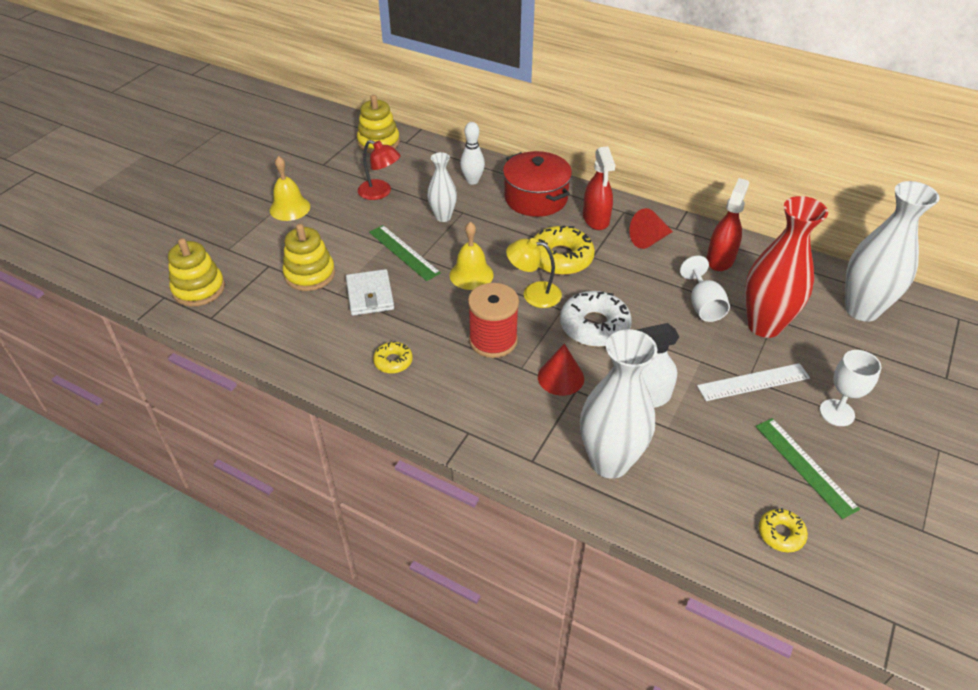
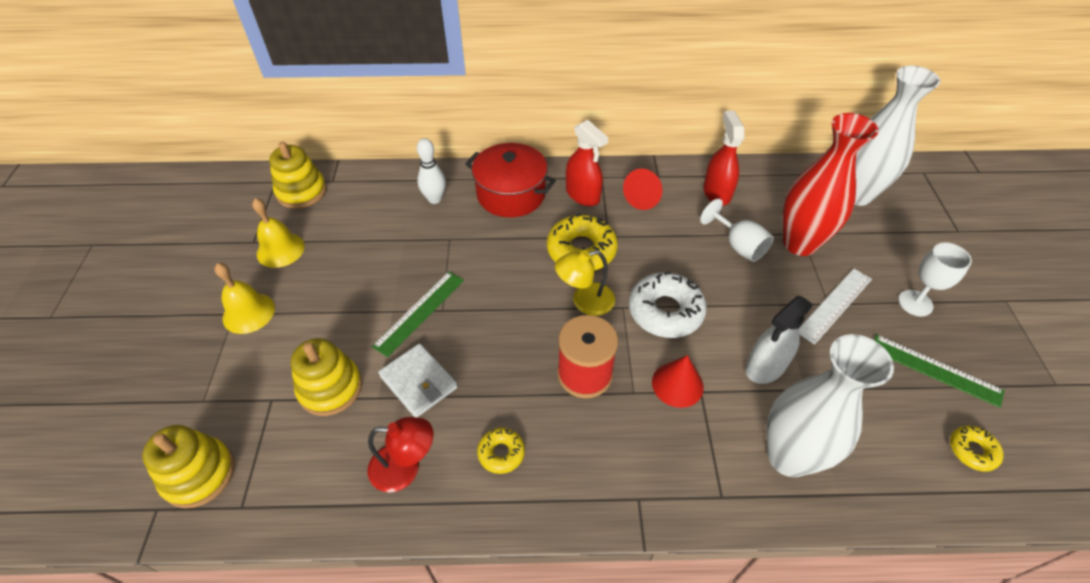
camera: 30 degrees left, 5 degrees up
red lamp [358,140,401,200] -> red lamp moved to [368,417,433,492]
green ruler [369,225,441,281] -> green ruler turned 75 degrees counterclockwise [372,271,464,357]
white vase [427,152,457,222] -> none
yellow bell [449,222,494,290] -> yellow bell moved to [252,198,305,268]

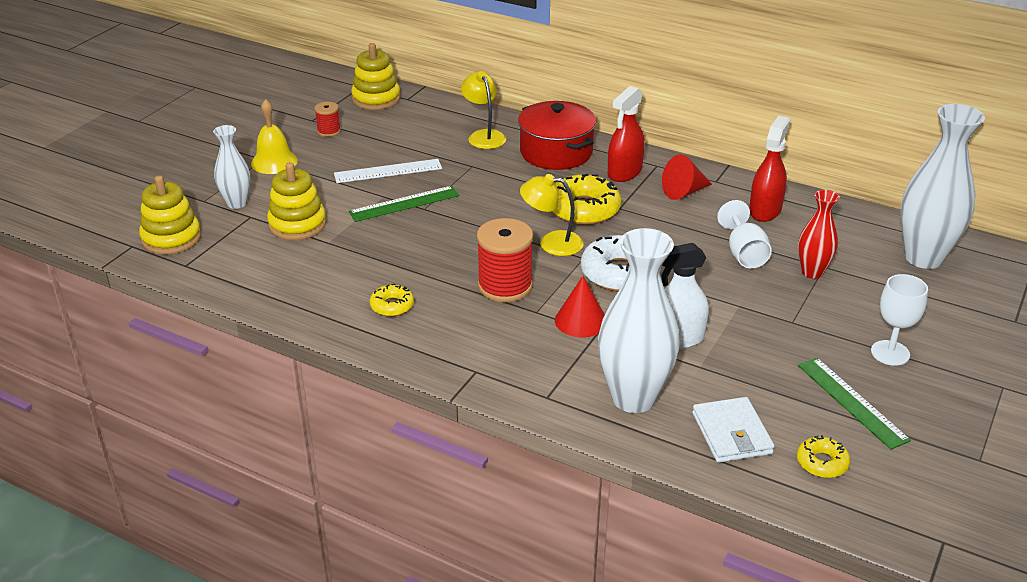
camera: 30 degrees right, 15 degrees down
yellow bell [252,198,305,268] -> red spool [314,102,341,137]
red lamp [368,417,433,492] -> none
white wallet [378,343,457,417] -> white wallet moved to [692,397,774,463]
white bowling pin [417,138,446,204] -> yellow lamp [461,71,506,149]
red spray bottle [566,120,608,206] -> red spray bottle turned 45 degrees clockwise [608,86,645,182]
red vase [783,113,878,256] -> red vase [798,190,840,279], size x0.55
white ruler [798,269,872,345] -> white ruler moved to [334,159,442,183]
none -> white vase [213,125,251,209]

